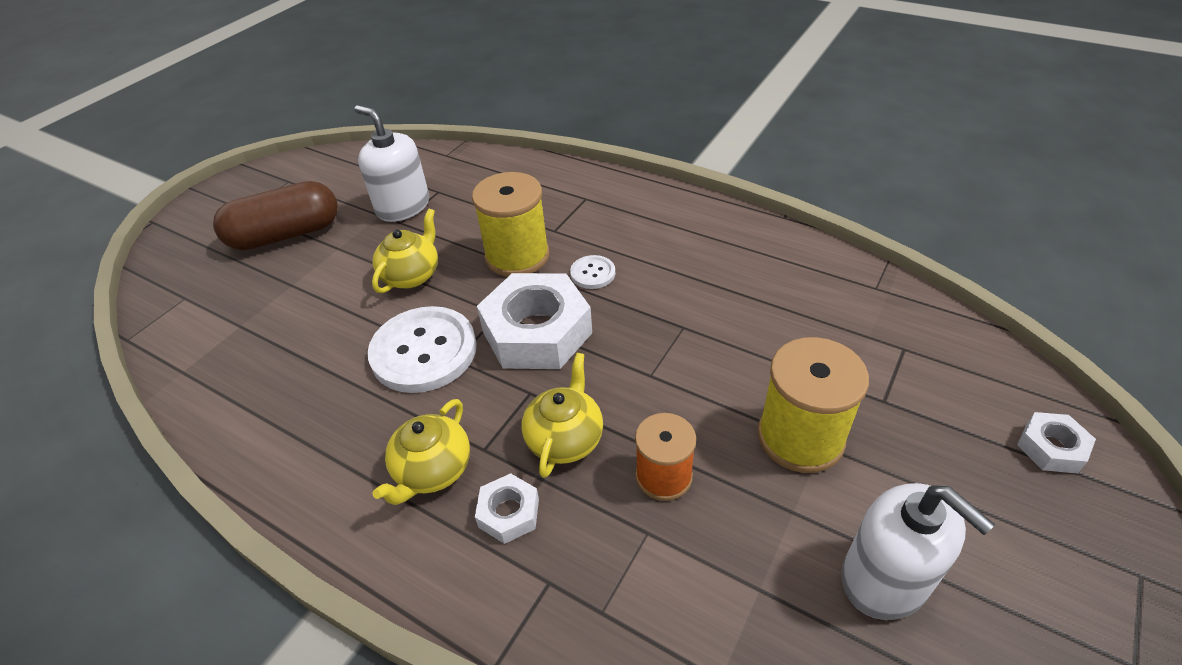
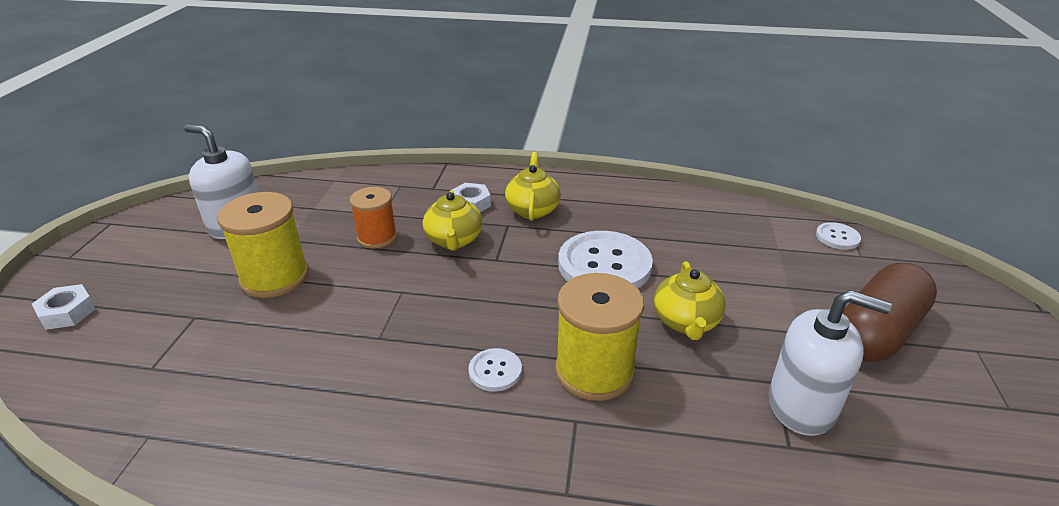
camera: 155 degrees right, 10 degrees down
white nut [477,273,592,369] -> none
none -> white button [816,222,861,250]

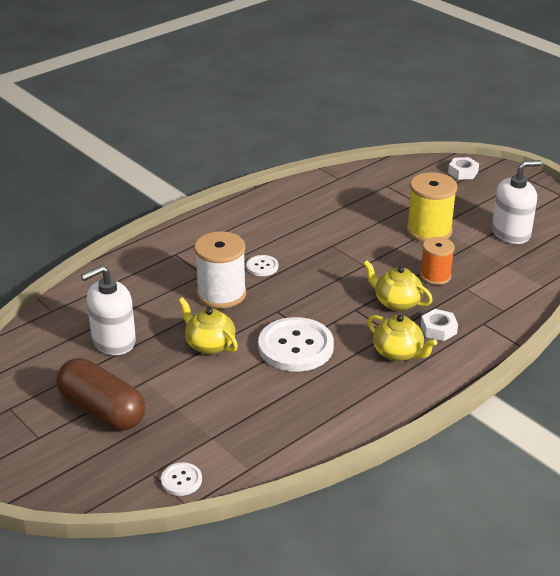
camera: 130 degrees right, 0 degrees up
yellow spool [555,273,644,401] -> white spool [194,231,246,309]
brown capsule [843,263,937,362] -> brown capsule turned 45 degrees counterclockwise [56,358,145,431]

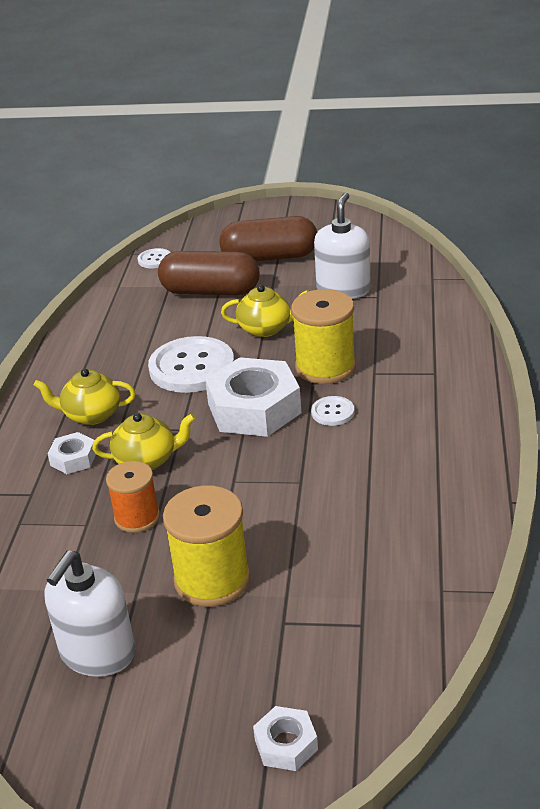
camera: 140 degrees right, 0 degrees up
white spool [194,231,246,309] -> yellow spool [291,289,356,384]
none -> brown capsule [158,251,260,295]
none -> white nut [205,357,301,437]

